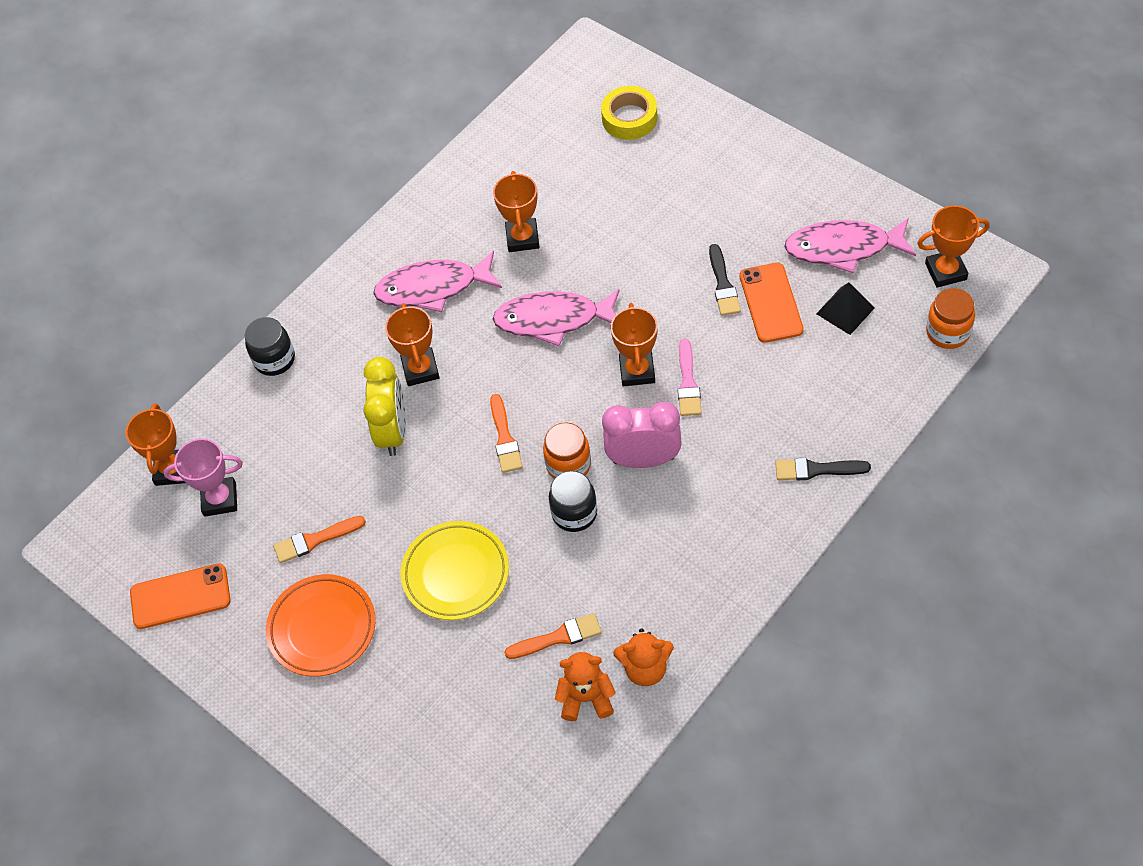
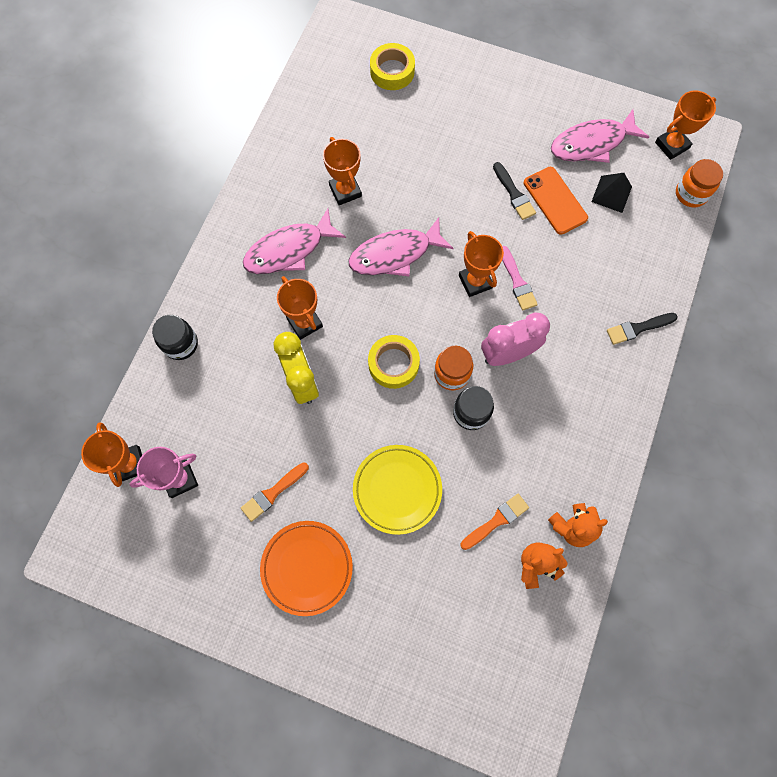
camera: 25 degrees left, 15 degrees up
orange phone [130,563,231,629] -> none
orange brush [490,394,523,473] -> yellow tape [368,335,420,389]

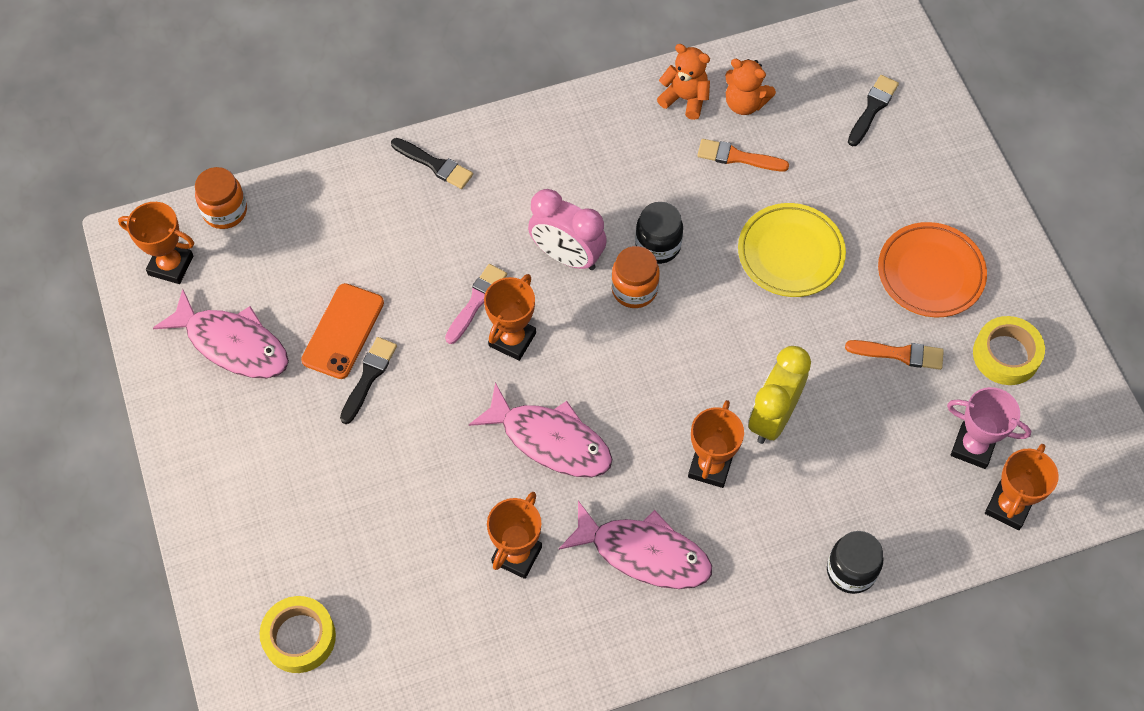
camera: 130 degrees left, 10 degrees down
yellow tape [368,335,420,389] -> yellow tape moved to [973,316,1045,385]
black pyramid [591,173,632,213] -> none
none -> black brush [848,75,899,146]

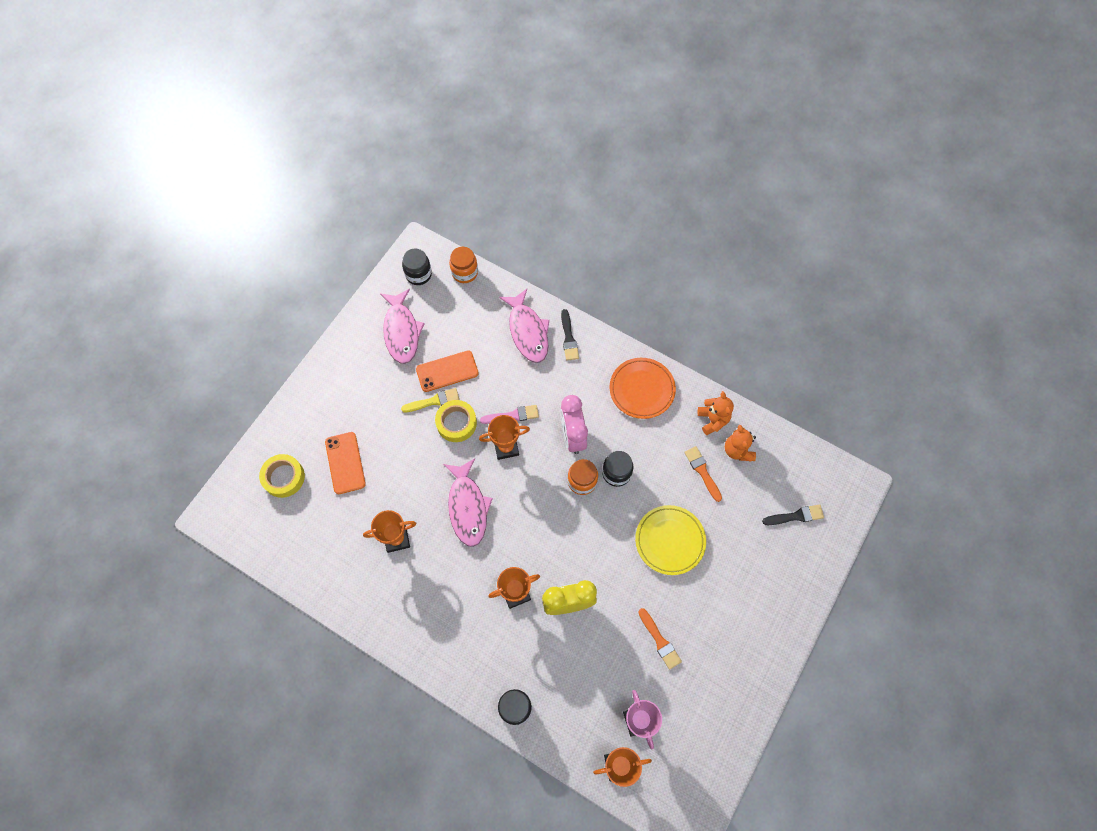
camera: 50 degrees right, 5 degrees up
orange trophy [118,202,194,284] -> black jar [402,249,432,285]
black brush [340,337,397,424] -> yellow brush [401,388,459,412]
pink fish [559,501,712,589] -> pink fish moved to [499,289,550,363]
orange plate [878,222,987,317] -> orange plate moved to [610,358,676,419]
yellow tape [973,316,1045,385] -> yellow tape moved to [435,400,477,442]
none -> orange phone [325,432,366,494]

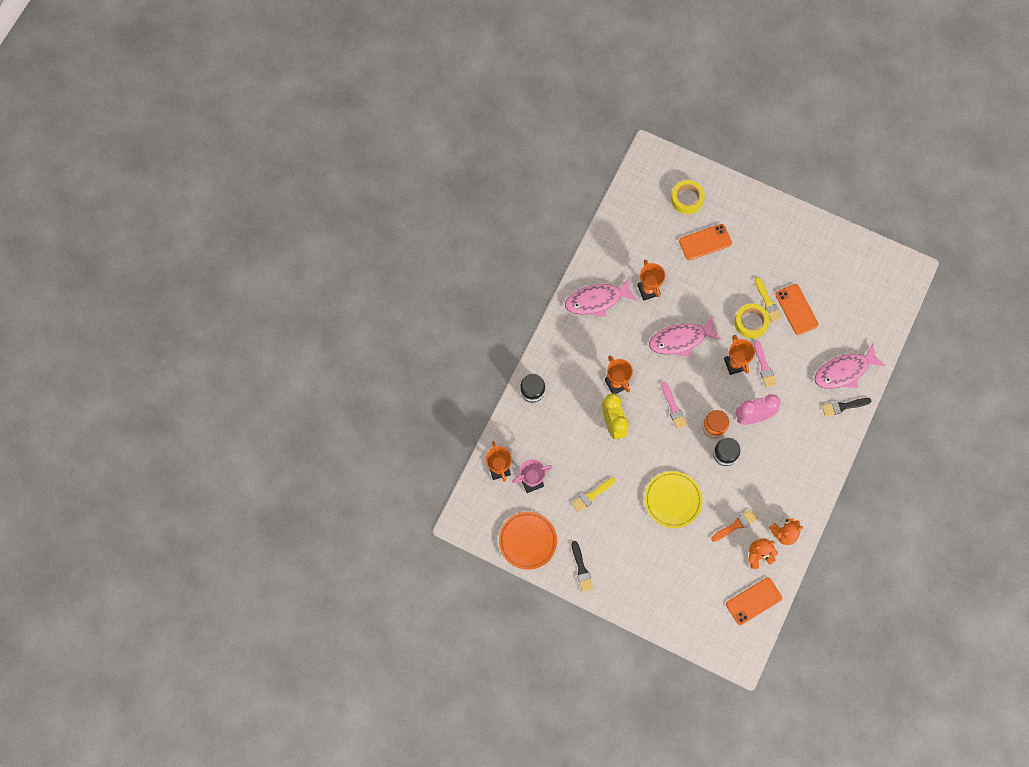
camera: 85 degrees right, 5 degrees up
pink fish [380,289,425,364] -> pink fish moved to [565,277,637,317]
black jar [402,249,432,285] -> none
orange jar [449,247,478,283] -> none
orange plate [610,358,676,419] -> orange plate moved to [499,512,557,570]
orange brush [638,608,682,670] -> yellow brush [571,477,616,512]
black brush [762,505,824,525] -> black brush moved to [572,541,594,592]
none -> pink brush [661,382,687,429]
none -> orange phone [726,578,782,625]

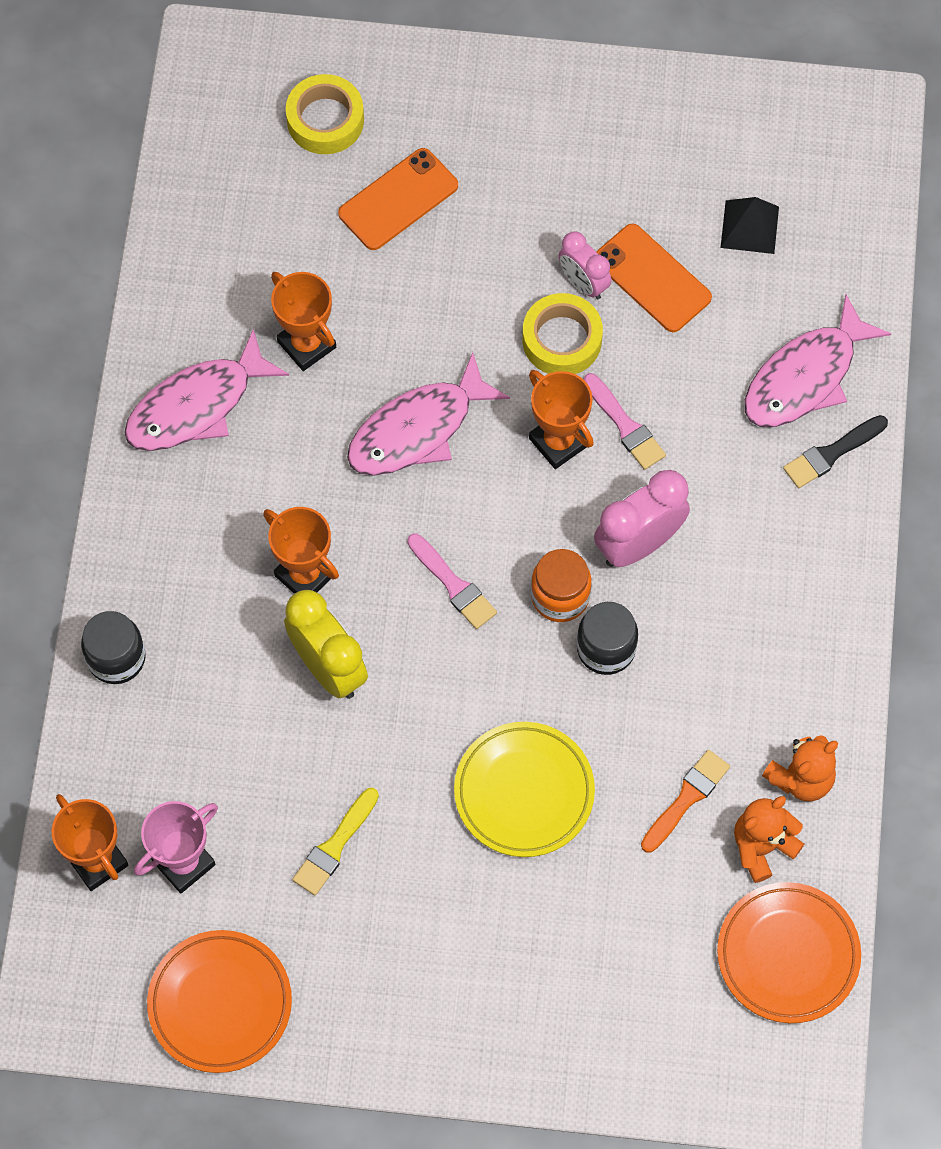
camera: 20 degrees left, 5 degrees down
black brush [572,541,594,592] -> none
orange phone [726,578,782,625] -> orange plate [717,882,861,1023]
yellow brush [755,277,782,322] -> pink clock [559,231,611,299]
none -> black pyramid [721,197,779,254]

